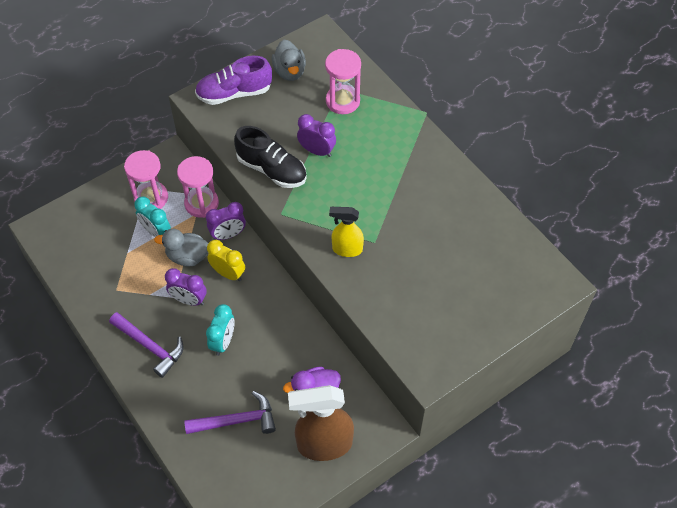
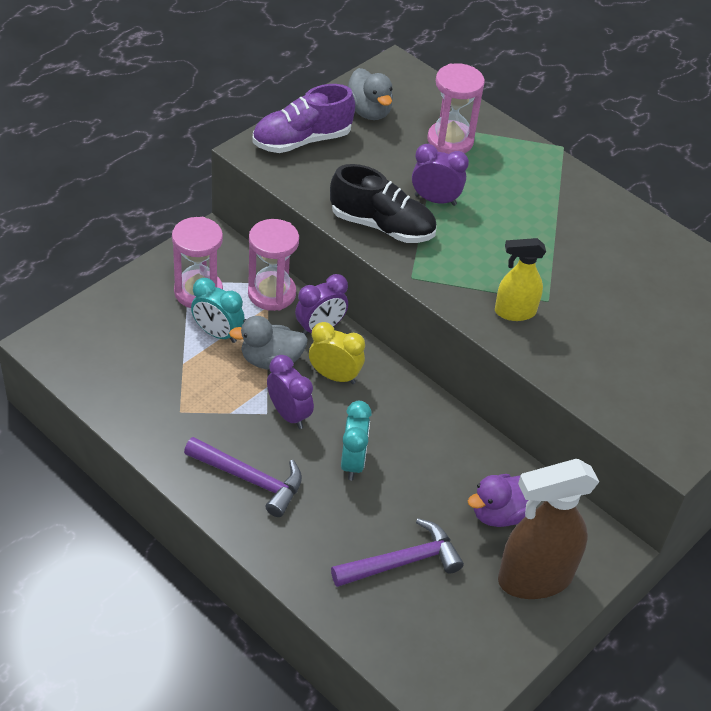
camera: 15 degrees left, 10 degrees down
purple clock [165,268,207,306] -> purple clock turned 135 degrees counterclockwise [267,355,314,429]

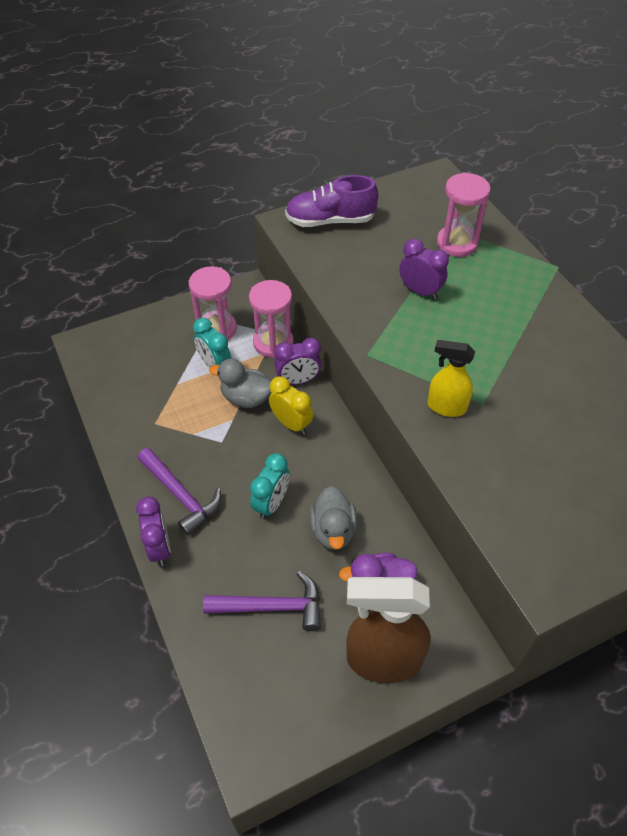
camera: 25 degrees right, 5 degrees up
purple clock [267,355,314,429] -> purple clock moved to [136,497,171,566]
black shoe [330,164,436,243] -> none
grey duck [348,68,393,120] -> grey duck moved to [309,486,357,550]

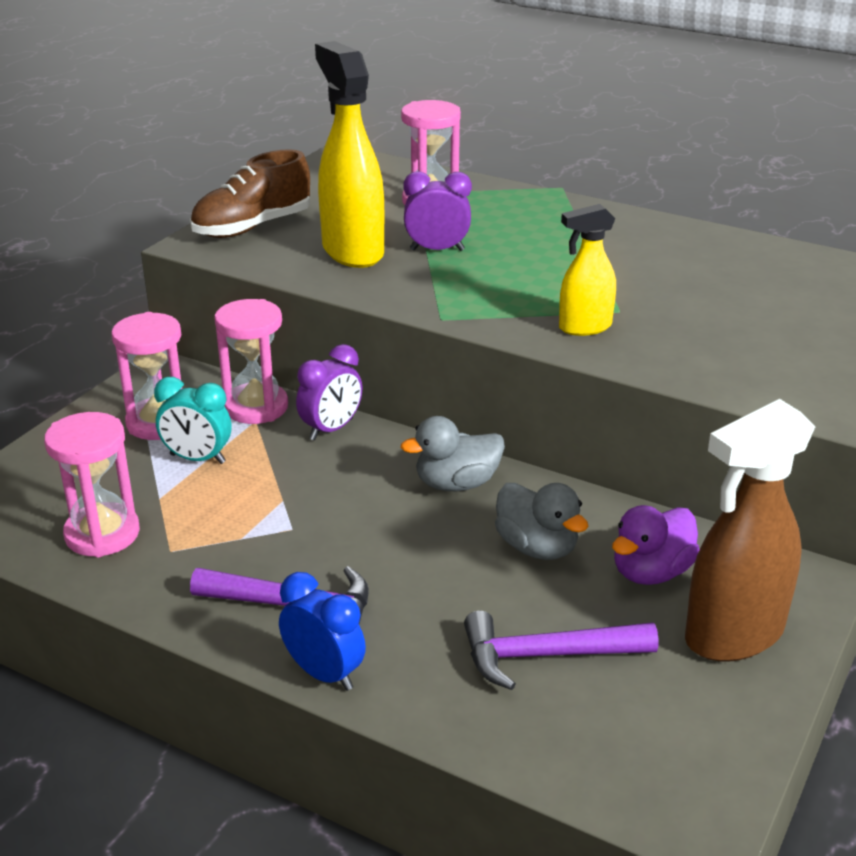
camera: 35 degrees left, 20 degrees down
purple clock [136,497,171,566] -> blue clock [279,572,366,691]
purple hammer [203,571,321,631] -> purple hammer turned 150 degrees counterclockwise [464,611,659,690]
grey duck [209,358,272,408] -> grey duck moved to [401,416,505,491]
turquoise clock [250,453,289,519] -> none
yellow clock [269,377,313,435] -> none
purple shoe [285,175,378,227] -> brown shoe [190,149,310,238]
none -> pink hourglass [44,412,140,557]
none -> yellow spray bottle [315,41,384,268]

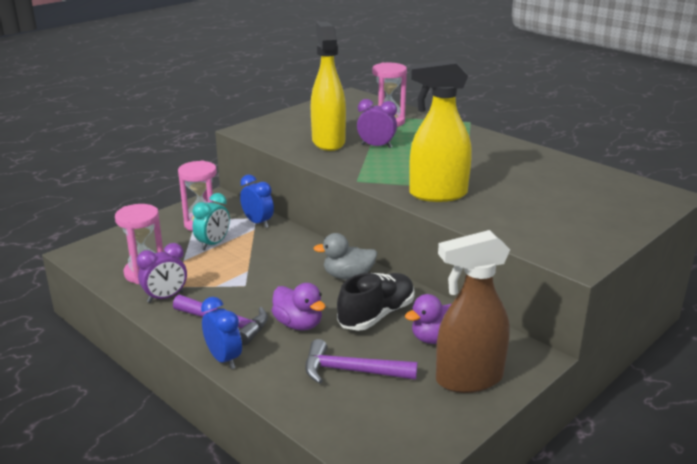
camera: 15 degrees right, 5 degrees down
turquoise clock [154,377,231,464] -> turquoise clock turned 90 degrees counterclockwise [193,193,230,250]
brown shoe [190,149,310,238] -> none
pink hourglass [215,299,288,424] -> blue clock [240,175,274,228]
purple clock [296,344,362,440] -> purple clock moved to [137,243,187,303]
grey duck [495,483,589,560] -> black shoe [337,273,415,331]
yellow spray bottle [559,204,616,336] -> yellow spray bottle [409,60,472,202], size x1.75
none -> purple duck [272,283,325,330]

